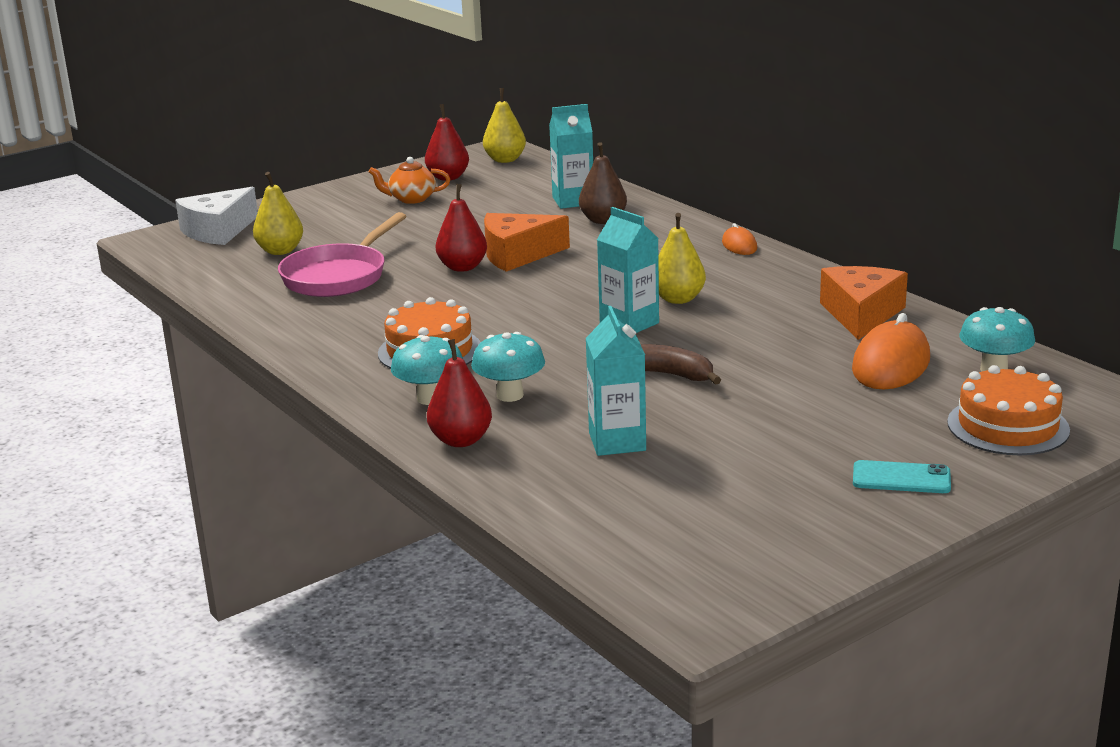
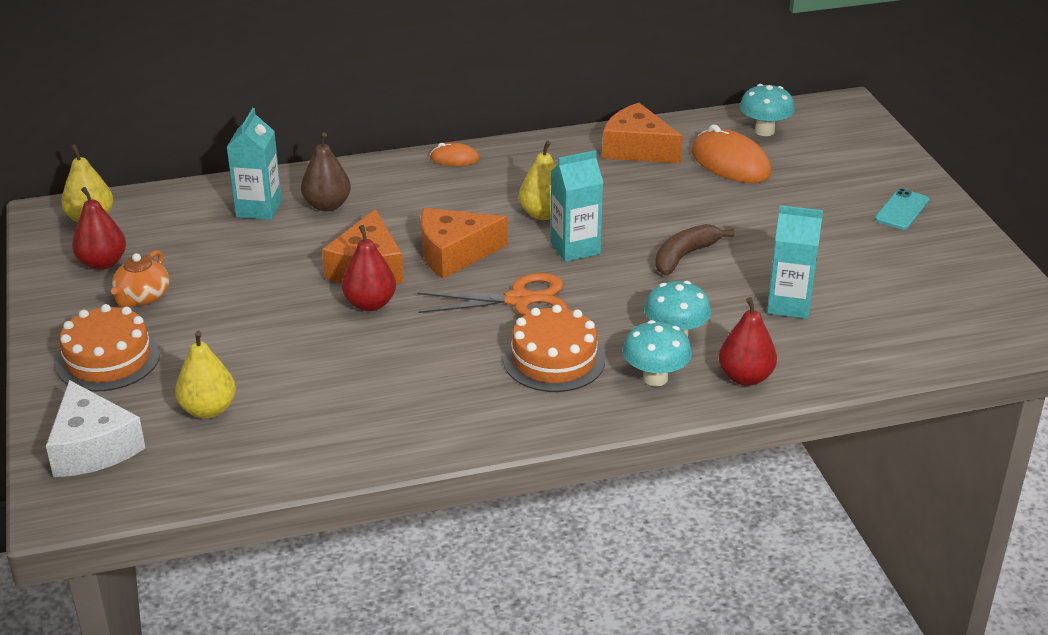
camera: 70 degrees left, 10 degrees up
pink pan [278,212,407,297] -> none
orange cake [947,365,1070,455] -> orange cake moved to [56,304,160,392]
none -> orange scissors [418,273,567,316]
none -> orange cheese [421,208,508,279]

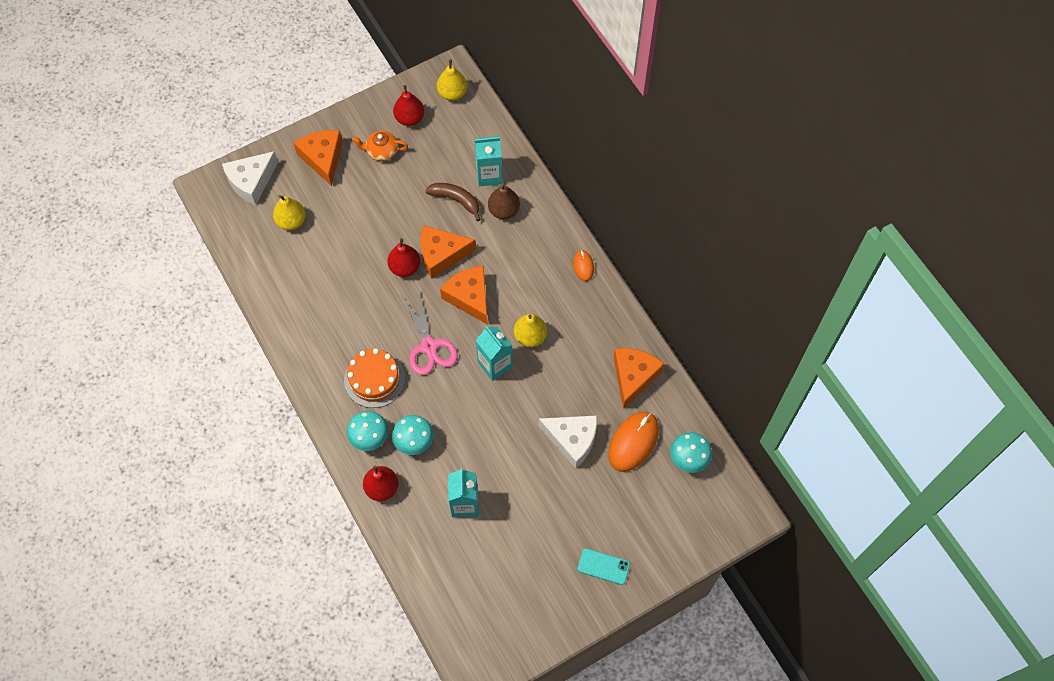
camera: 75 degrees right, 30 degrees up
orange cake [56,304,160,392] -> orange cheese [293,130,343,186]
orange scissors [418,273,567,316] -> pink scissors [401,293,457,375]
brown banana [655,224,734,275] -> brown banana moved to [425,183,481,221]
none -> white cheese [539,416,597,469]

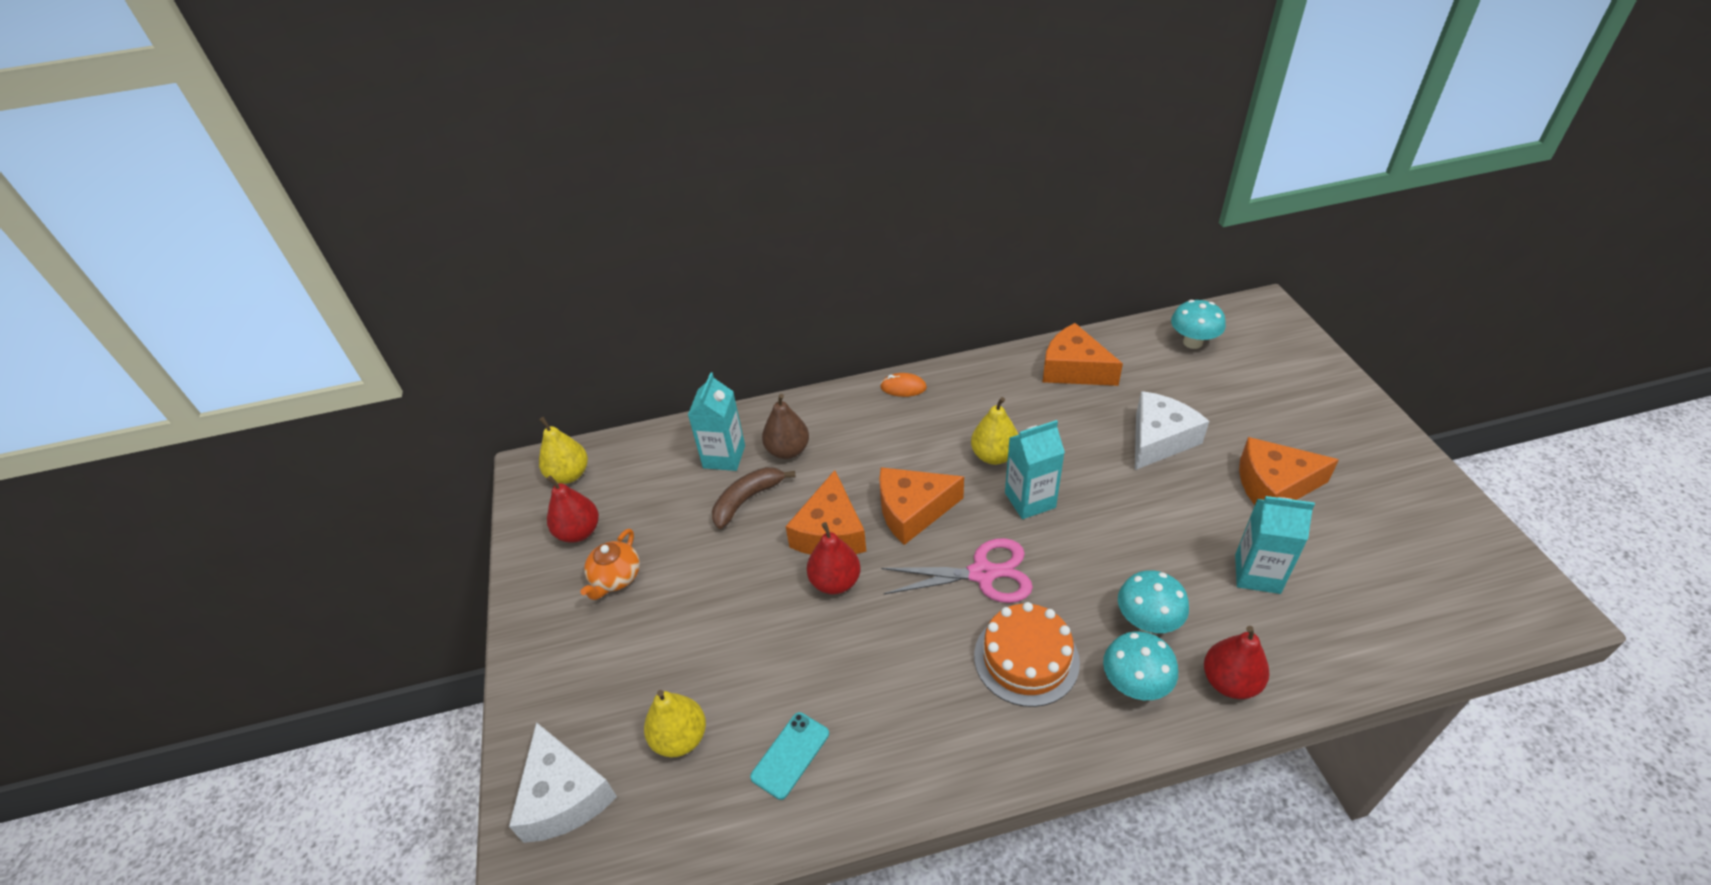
camera: 70 degrees left, 20 degrees down
orange cheese [293,130,343,186] -> orange cheese moved to [1239,437,1339,505]
turquoise phone [578,548,630,585] -> turquoise phone moved to [750,712,829,800]
orange mouse [608,412,659,472] -> none

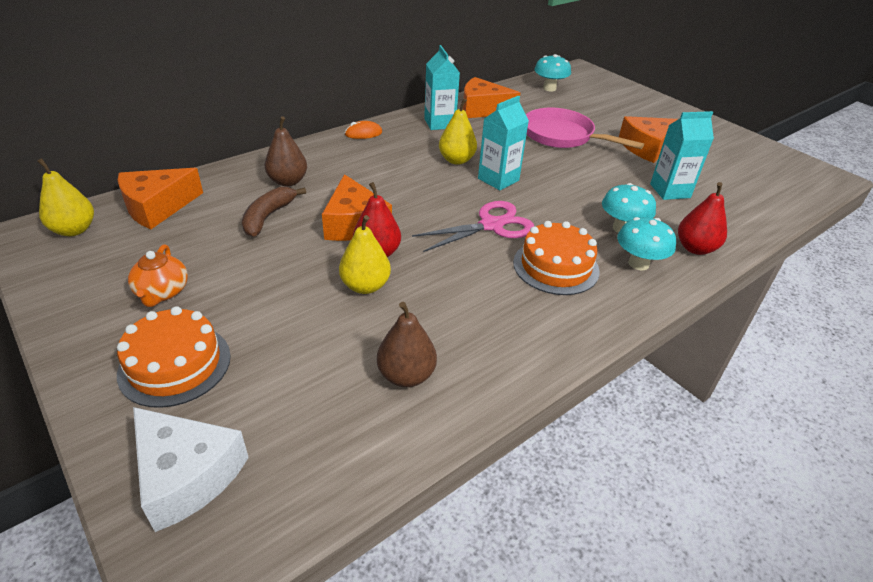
camera: 30 degrees left, 5 degrees down
red pear [547,475,599,543] -> none
yellow pear [644,690,706,758] -> yellow pear moved to [339,215,391,294]
turquoise carton [688,372,745,471] -> turquoise carton moved to [424,45,460,130]
turquoise phone [750,712,829,800] -> brown pear [377,302,437,387]
orange cheese [879,467,964,545] -> orange cheese moved to [118,168,203,229]
white cheese [1135,391,1209,470] -> pink pan [526,107,644,149]
none -> orange cake [117,306,231,408]

